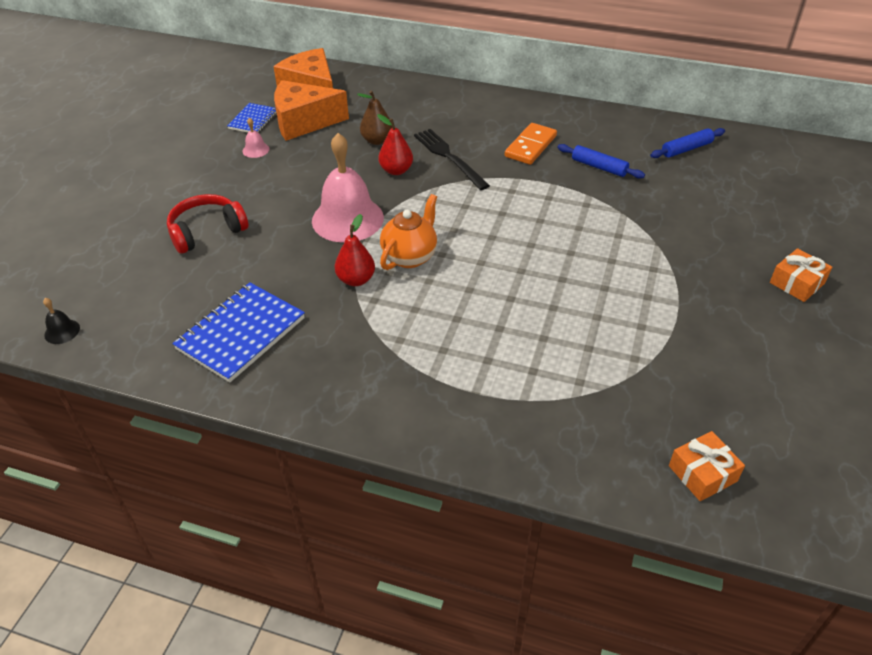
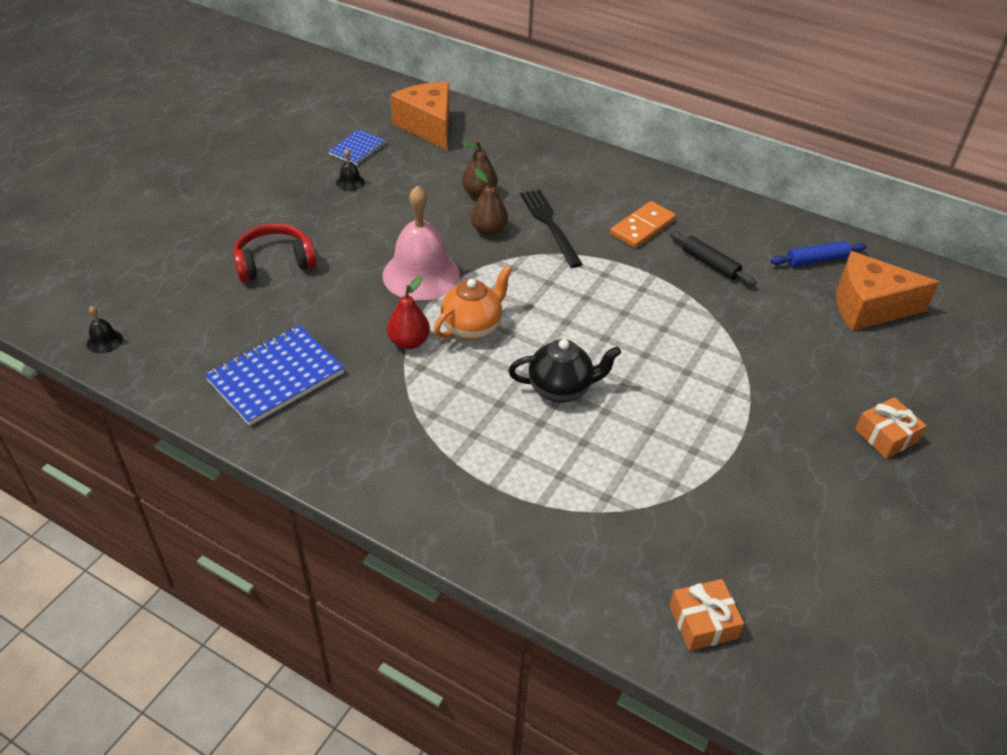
camera: 10 degrees right, 0 degrees up
pink bell [243,118,269,158] -> black bell [336,149,365,191]
orange cheese [274,80,349,141] -> orange cheese moved to [836,251,940,331]
red pear [377,114,413,175] -> brown pear [471,168,508,236]
blue rolling pin [557,144,645,179] -> black rolling pin [670,231,756,285]
none -> black teapot [509,339,621,403]

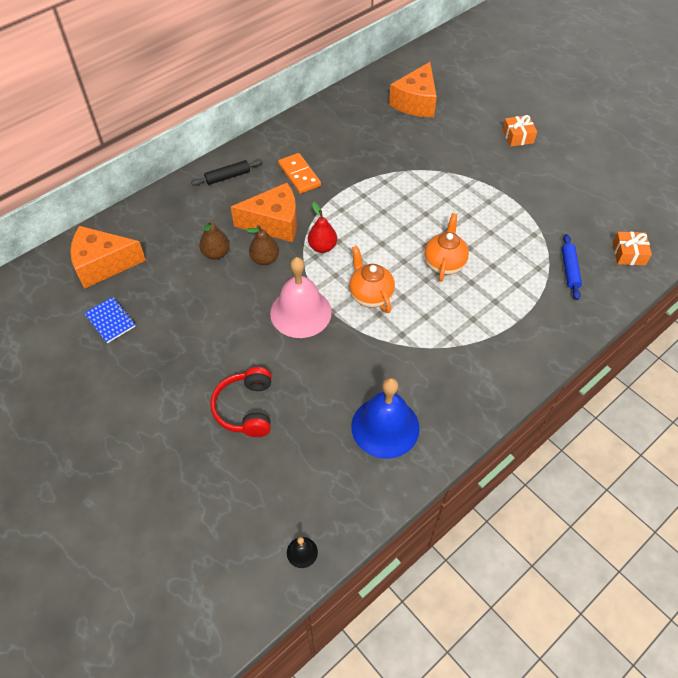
camera: 70 degrees left, 10 degrees up
blue notebook [205,325,344,426] -> blue bell [351,377,420,459]
black bell [336,149,365,191] -> none
red pear [387,276,430,349] -> red pear moved to [308,202,337,253]
black teapot [509,339,621,403] -> orange teapot [424,213,469,282]
black fork [520,189,583,268] -> orange cheese [231,183,297,242]
black rolling pin [670,231,756,285] -> black rolling pin moved to [191,160,263,186]
blue rolling pin [771,241,867,267] -> blue rolling pin moved to [562,234,582,300]

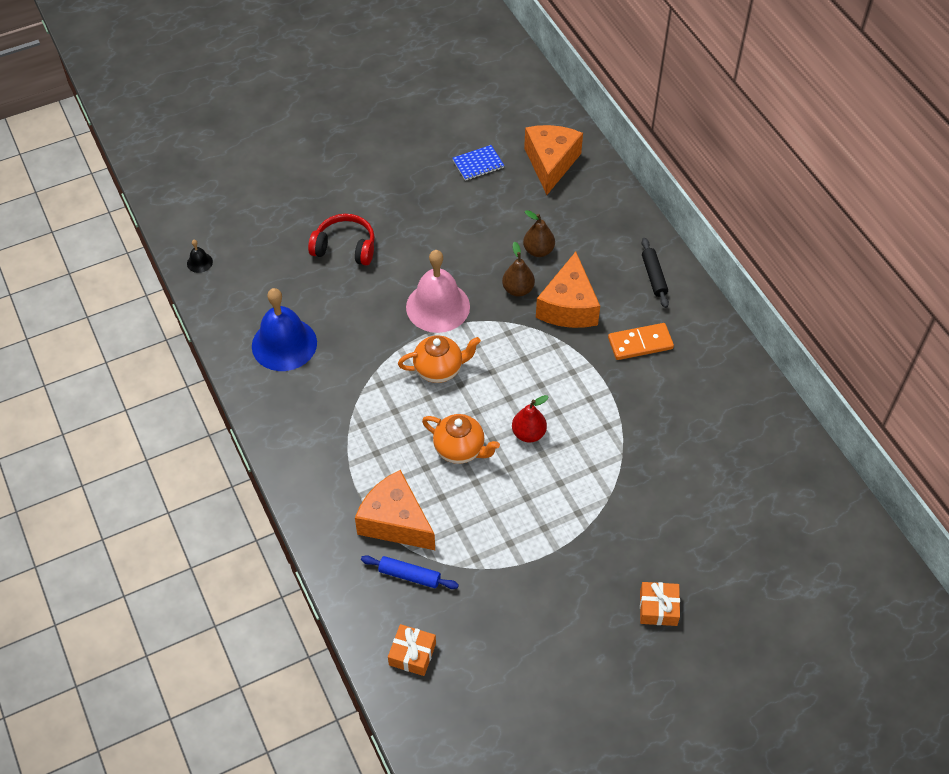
camera: 105 degrees right, 0 degrees up
red pear [308,202,337,253] -> red pear moved to [512,395,549,443]
orange cheese [389,62,437,117] -> orange cheese moved to [355,470,435,550]

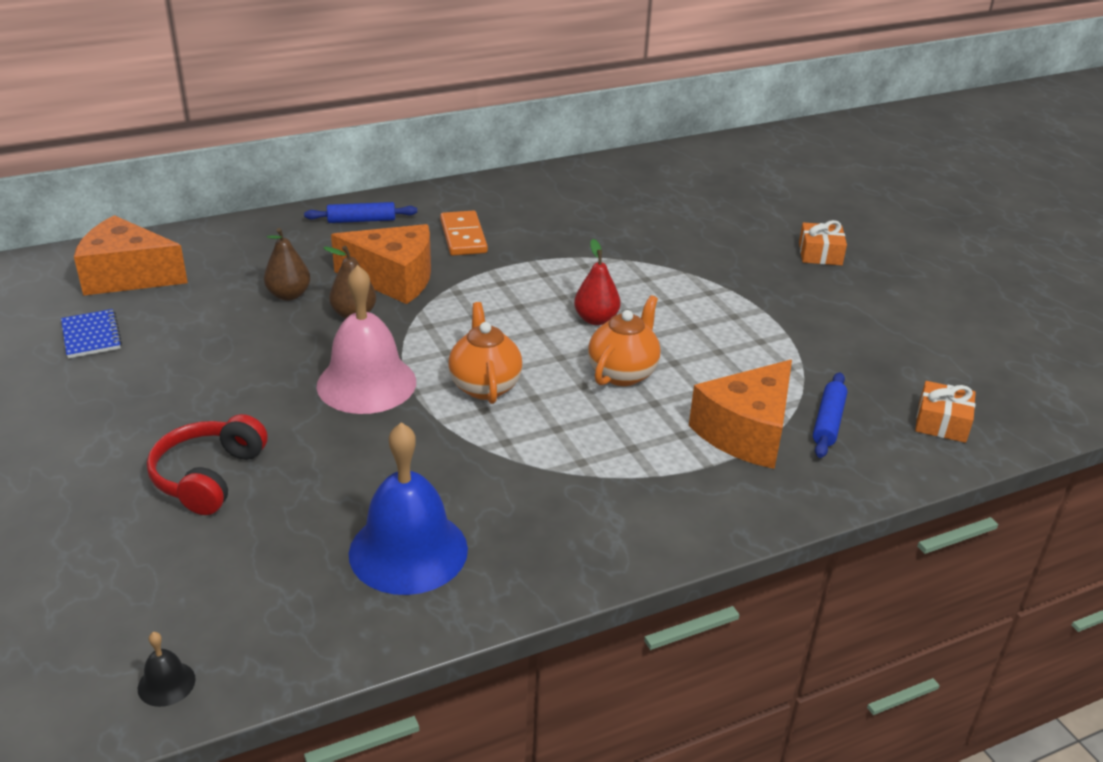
camera: 90 degrees left, 20 degrees down
black rolling pin [642,238,669,308] -> blue rolling pin [304,202,417,223]

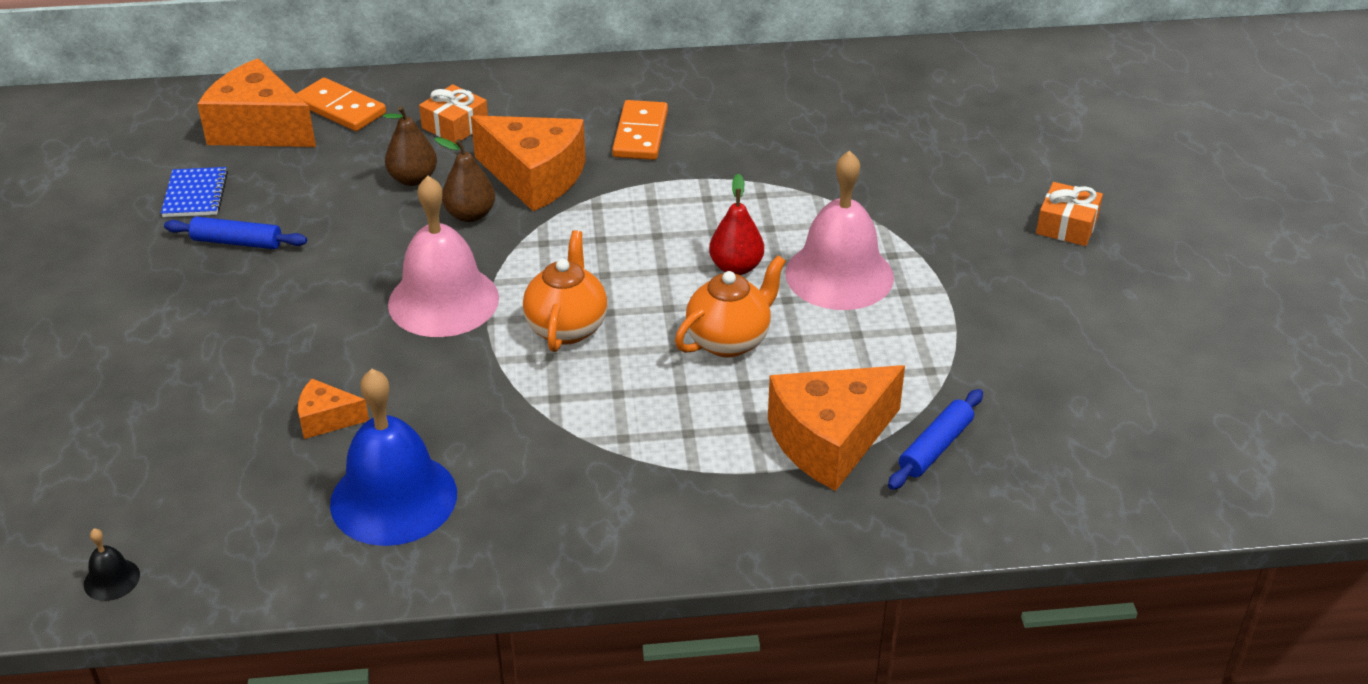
camera: 20 degrees right, 5 degrees up
red headphones [147,414,268,515] -> none
blue rolling pin [304,202,417,223] -> blue rolling pin moved to [164,217,307,249]
orange gift [915,381,976,443] -> orange gift moved to [419,84,488,144]
none -> orange domino [296,78,386,131]
none -> orange cheese [298,379,369,439]
none -> pink bell [785,150,894,310]

